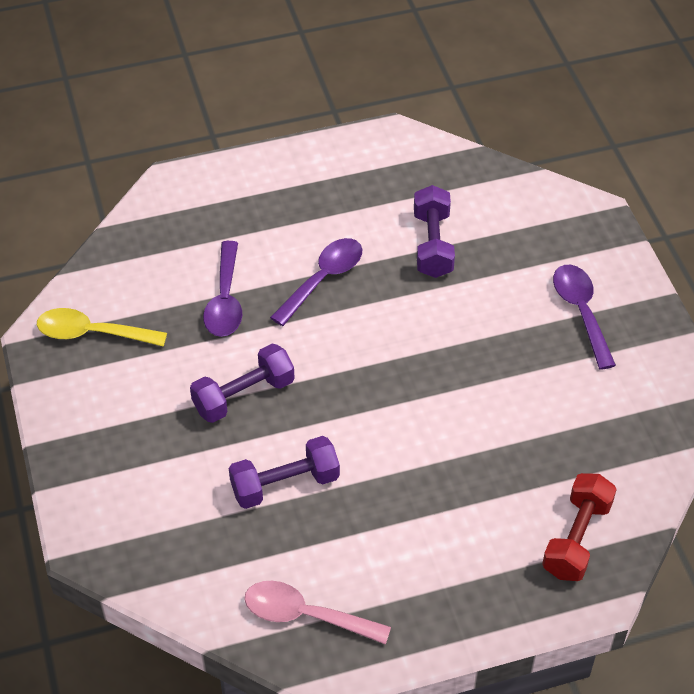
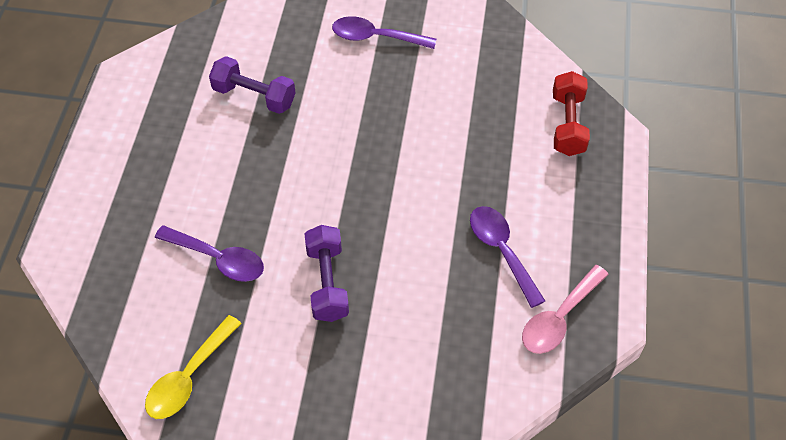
camera: 65 degrees left, 5 degrees up
purple dumbbell [229,436,340,509] -> none
purple spoon [270,238,362,326] -> purple spoon moved to [470,206,545,308]
red dumbbell [542,473,617,581] -> red dumbbell turned 45 degrees clockwise [553,71,590,156]

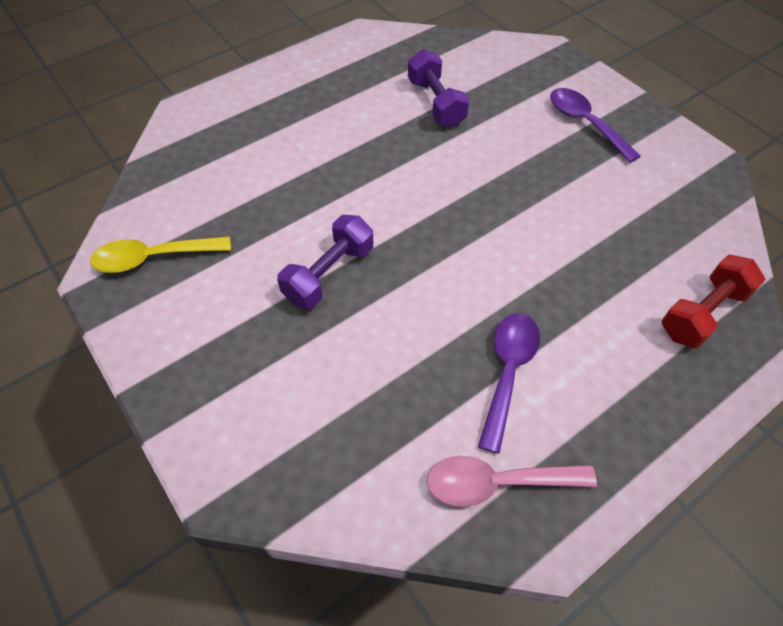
camera: 45 degrees right, 0 degrees up
purple spoon [155,225,264,282] -> none

